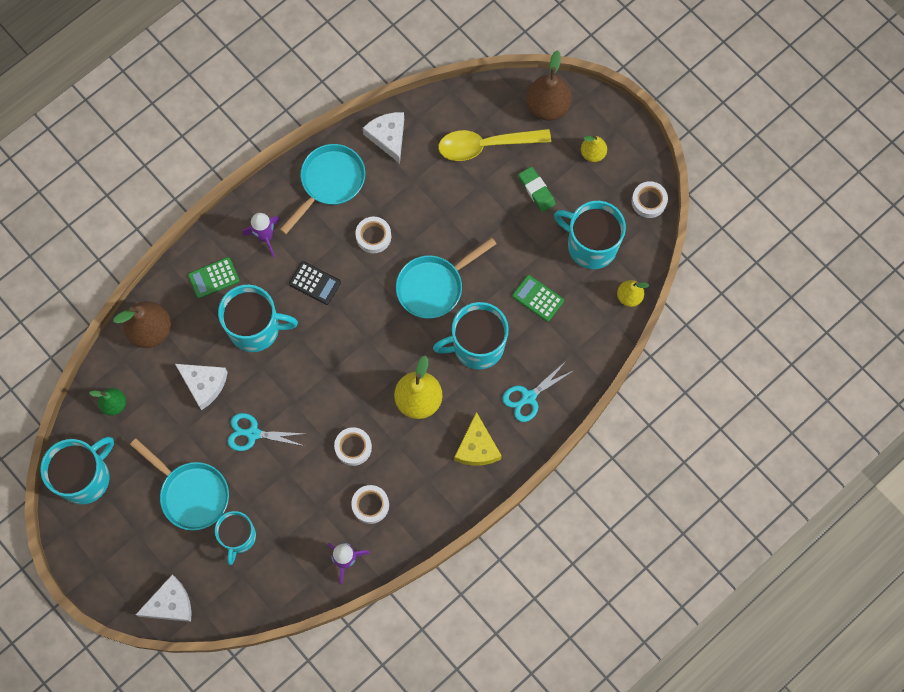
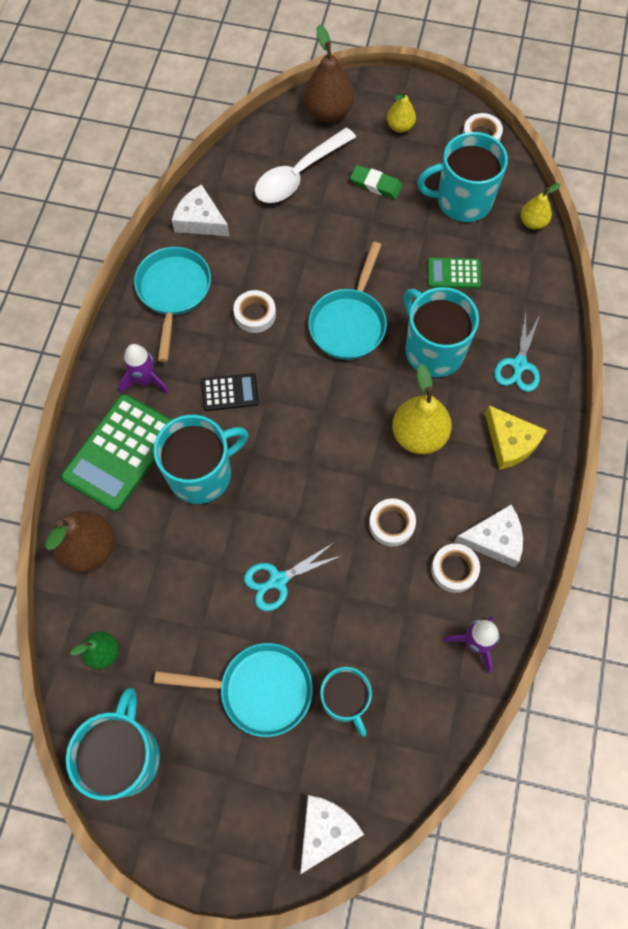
camera: 35 degrees left, 5 degrees down
white cheese [175,364,228,410] -> white cheese moved to [454,505,523,568]
green calculator [188,257,240,299] -> green calculator [61,394,171,512], size x1.92
turquoise mug [433,302,509,369] -> turquoise mug turned 105 degrees clockwise [404,287,479,377]
yellow spoon [438,129,551,161] -> white spoon [255,128,356,203]

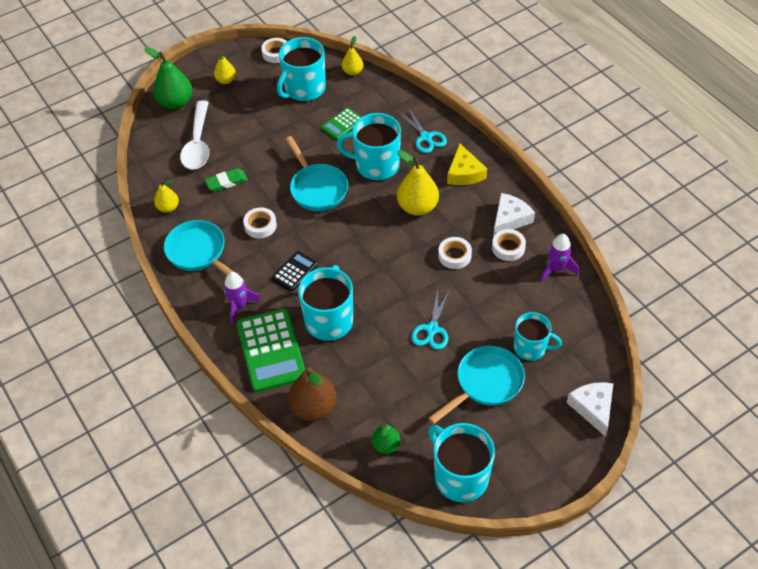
camera: 45 degrees left, 15 degrees down
white cheese [172,184,229,236] -> yellow pear [154,180,179,213]
brown pear [304,25,354,122] -> green pear [145,47,192,109]
green eraser [350,165,403,199] -> green eraser moved to [205,168,248,192]
yellow cheese [485,405,547,470] -> yellow cheese turned 75 degrees clockwise [447,144,487,185]

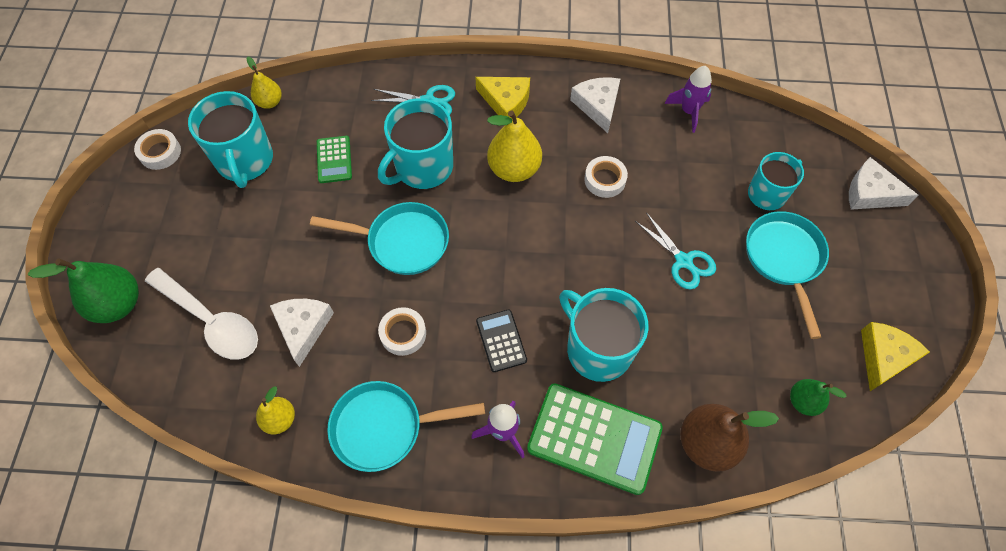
camera: 55 degrees left, 10 degrees up
green eraser [205,168,248,192] -> white cheese [270,299,334,367]
yellow pear [214,53,236,84] -> none
turquoise mug [428,423,495,502] -> yellow cheese [861,322,930,391]
white tape [492,229,526,261] -> none

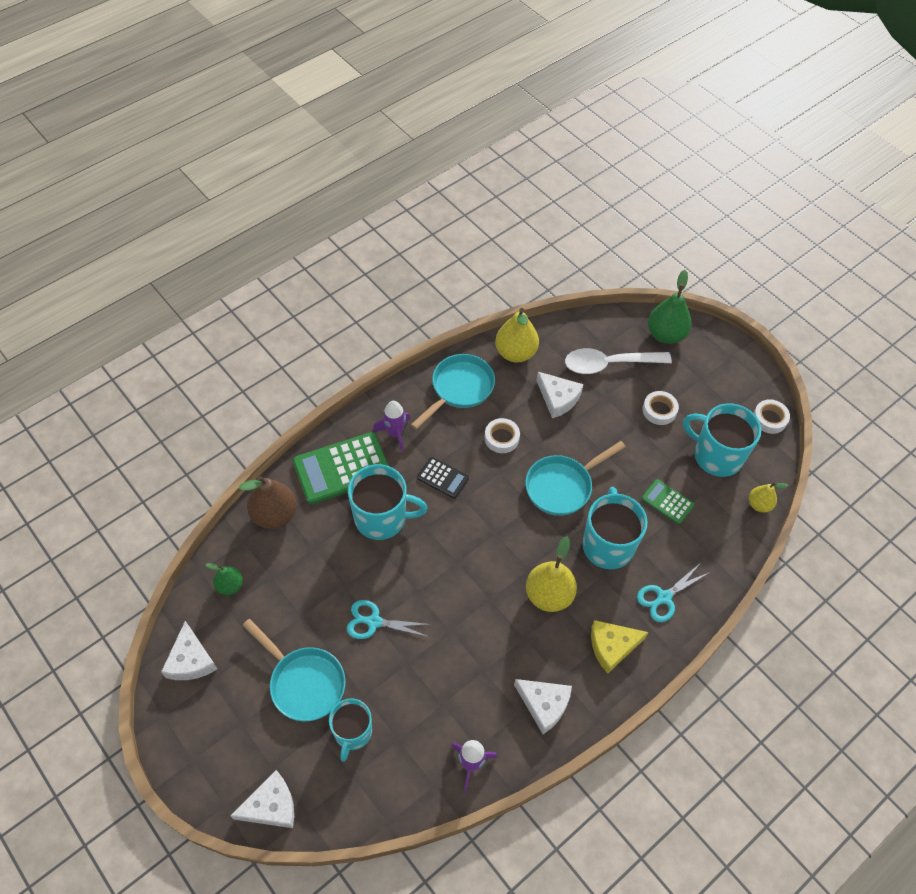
camera: 135 degrees right, 5 degrees down
yellow pear [256,386,295,435] -> yellow pear [495,308,539,363], size x1.73
white tape [584,156,628,198] -> white tape moved to [643,391,679,425]
yellow cheese [861,322,930,391] -> white cheese [161,621,217,680]

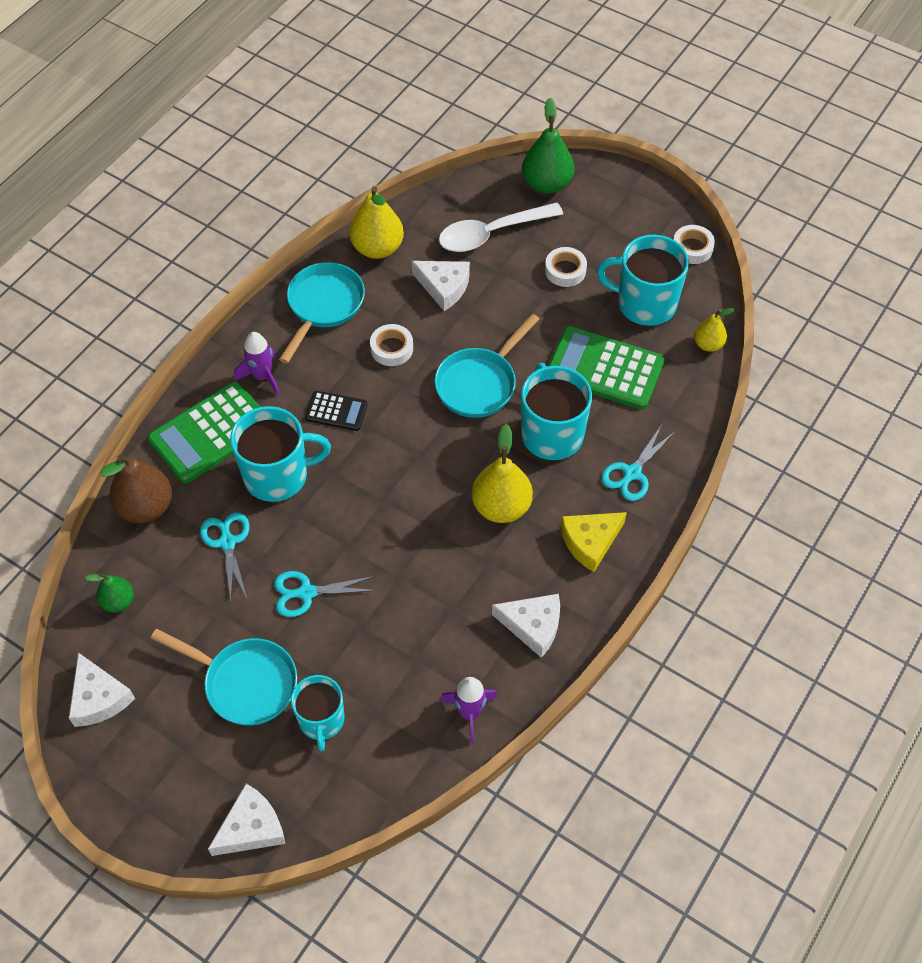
camera: 15 degrees left, 0 degrees up
green calculator [641,479,694,524] -> green calculator [548,326,665,409], size x1.92
none -> turquoise scissors [200,512,250,602]

